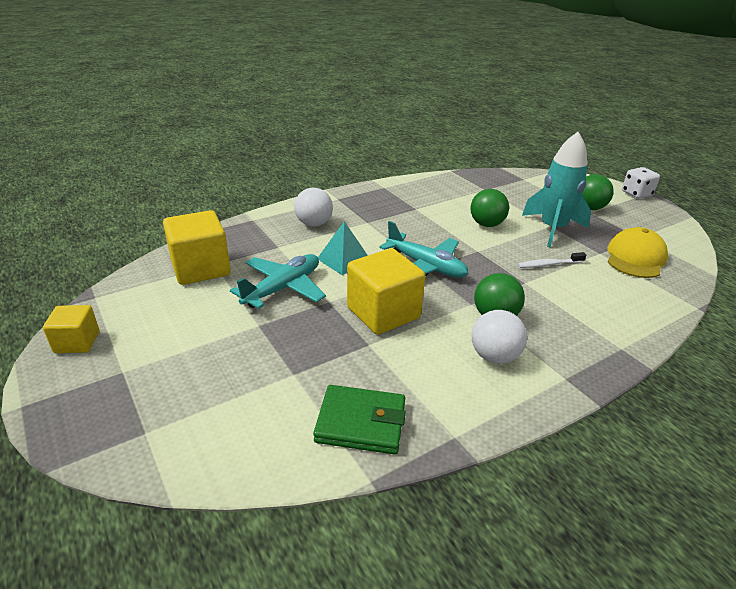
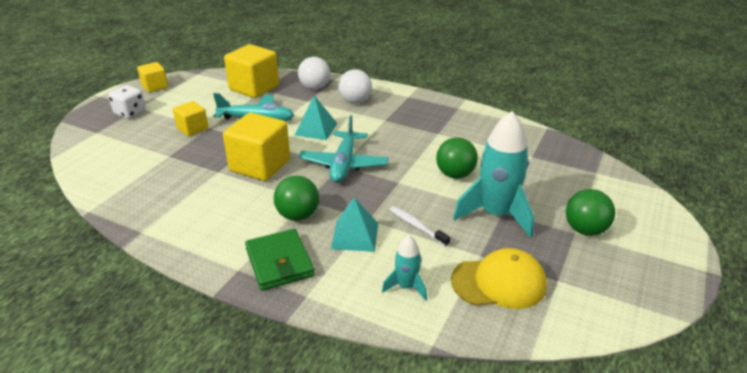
camera: 60 degrees right, 0 degrees up
green wallet [313,385,406,455] -> green wallet moved to [245,229,315,291]
white ball [472,310,527,364] -> white ball moved to [298,57,330,90]
white dice [622,167,660,199] -> white dice moved to [108,85,146,119]
none -> yellow cube [173,101,209,136]
none -> turquoise pyramid [331,197,378,252]
none -> turquoise rocket [382,235,427,301]

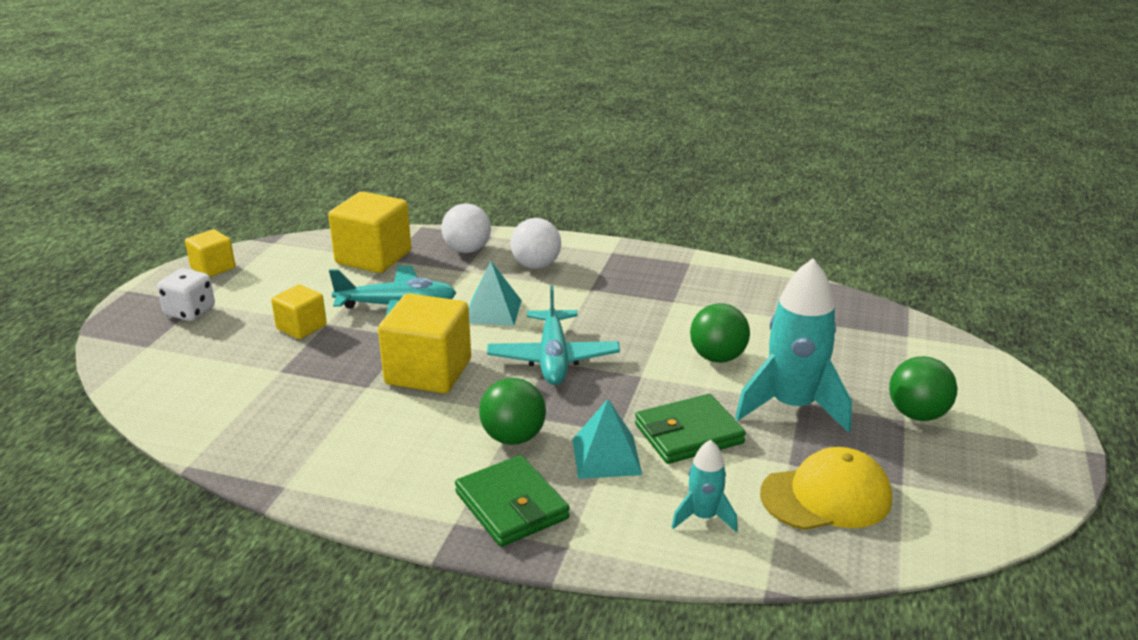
camera: 10 degrees left, 5 degrees down
white toothbrush [389,206,450,247] -> green wallet [635,394,746,464]

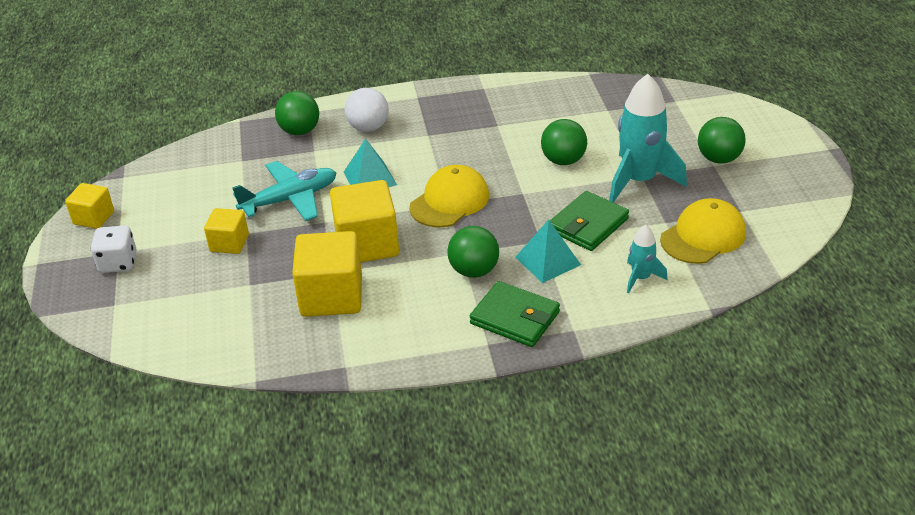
camera: 25 degrees left, 10 degrees up
yellow cube [328,192,411,273] -> yellow cube moved to [292,231,362,317]
white ball [441,203,491,253] -> green ball [275,91,319,135]
turquoise plane [487,286,620,385] -> yellow cap [409,165,489,227]

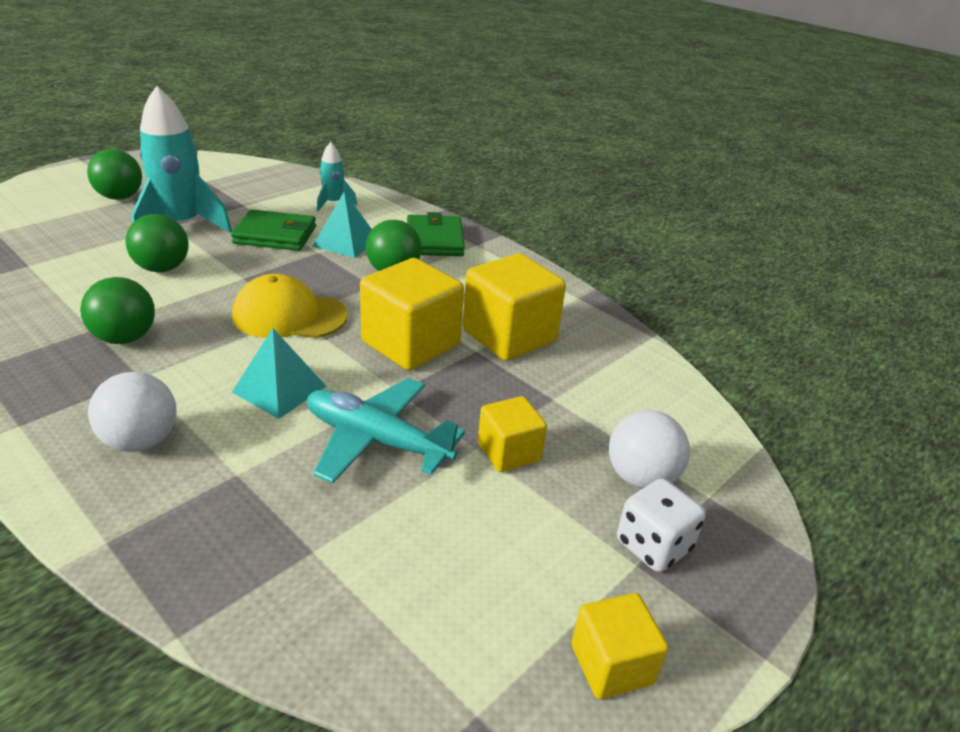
camera: 130 degrees left, 5 degrees down
green ball [275,91,319,135] -> green ball moved to [80,277,155,344]
yellow cap [660,198,746,264] -> none
none -> white ball [609,410,690,489]

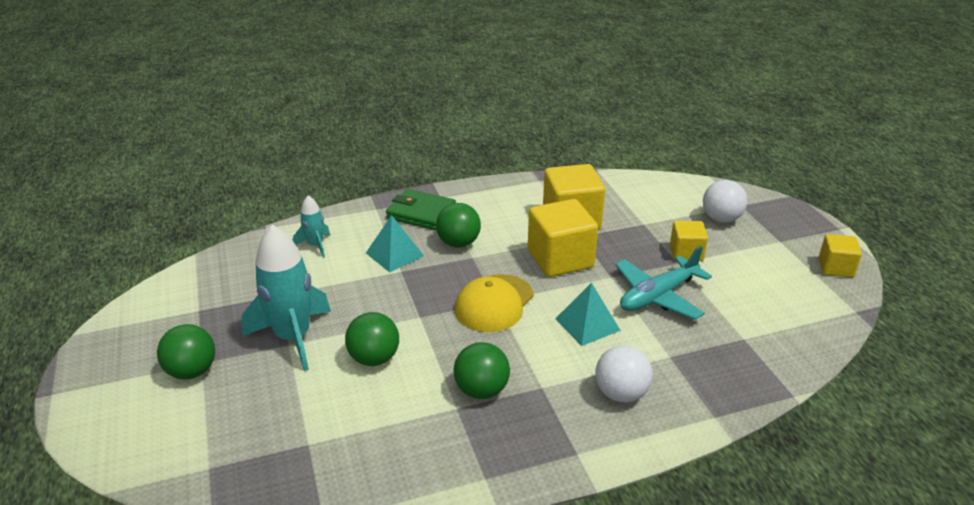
camera: 60 degrees left, 0 degrees up
green wallet [231,209,316,251] -> none
white dice [617,478,706,572] -> none

